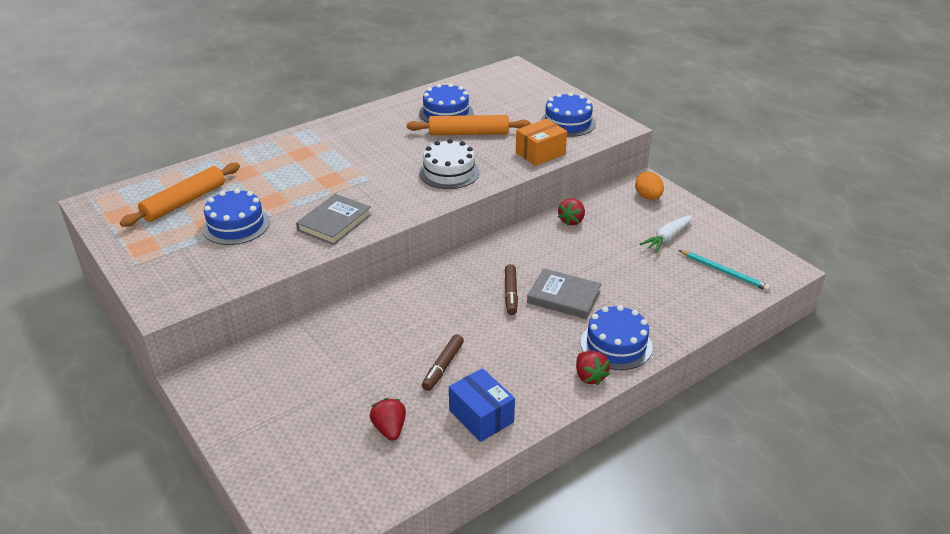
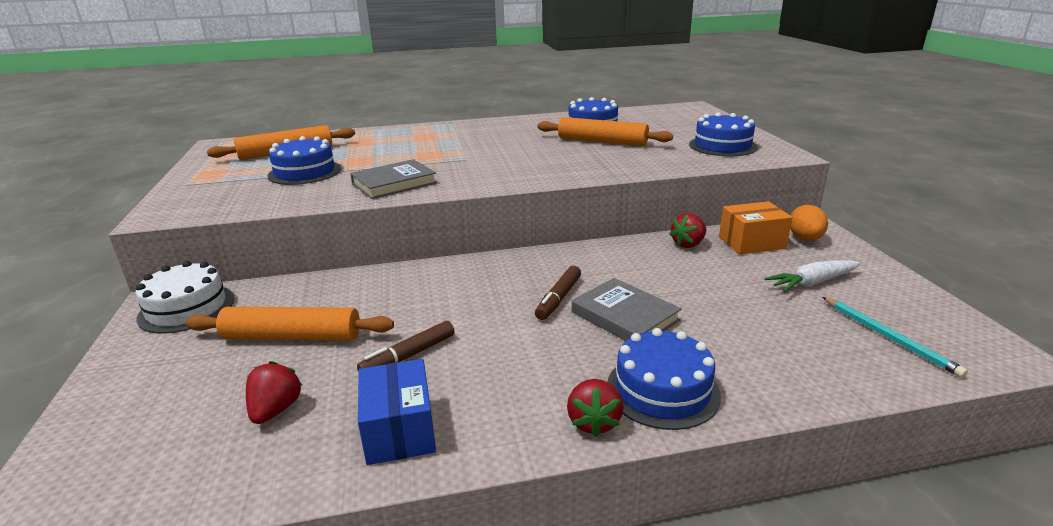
camera: 25 degrees right, 10 degrees down
white cake [419,139,480,189] -> white cake moved to [136,261,235,334]
orange box [516,119,567,166] -> orange box moved to [719,201,792,255]
none -> orange rolling pin [185,307,394,341]

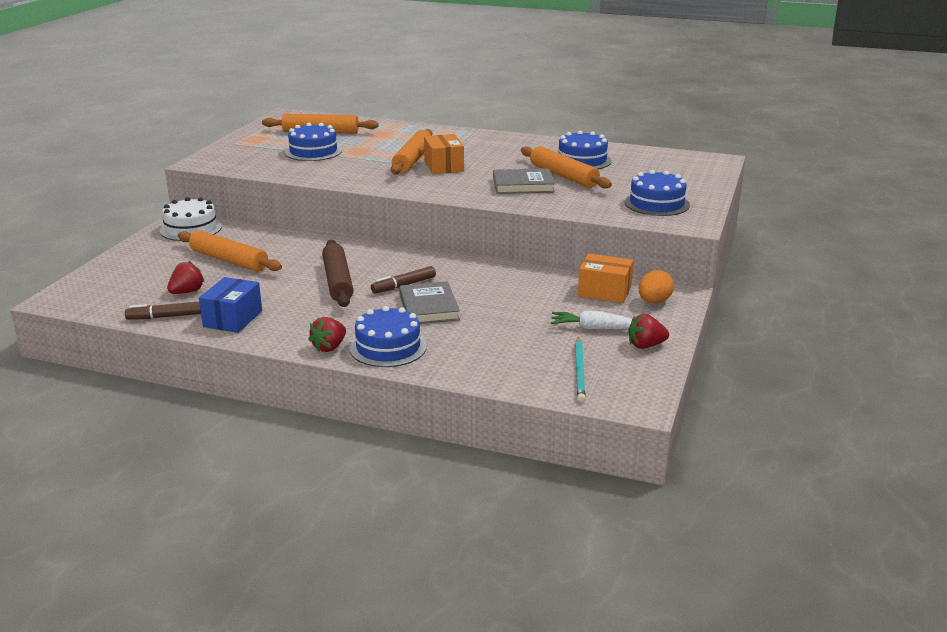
camera: 30 degrees right, 0 degrees up
grey book [350,159,437,199] -> grey book moved to [493,169,555,194]
brown marker [357,321,454,372] -> brown marker moved to [125,302,201,319]
red strawberry [669,213,706,248] -> red strawberry moved to [628,314,669,349]
none -> brown rolling pin [322,240,354,307]
none -> orange rolling pin [391,129,432,174]
none -> orange box [424,134,464,174]

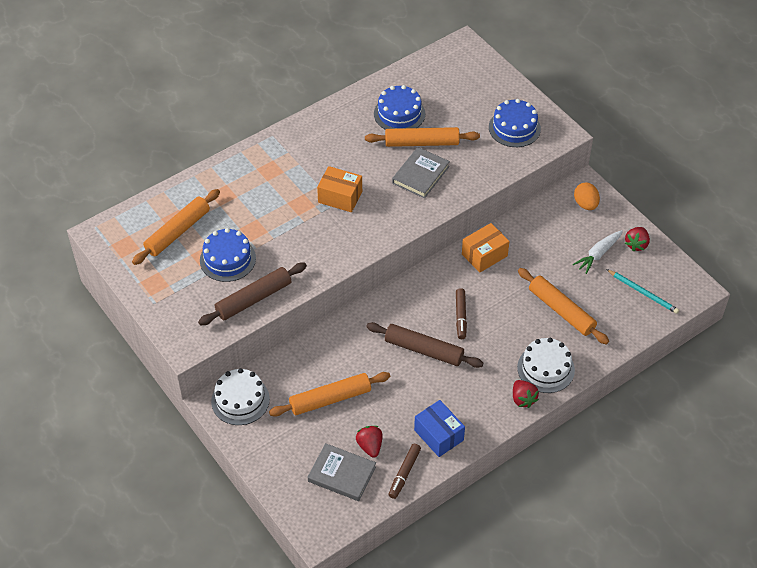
camera: 55 degrees left, 25 degrees up
blue cake [350,306,427,367] -> white cake [517,338,575,393]
orange rolling pin [391,129,432,174] -> orange rolling pin moved to [518,268,609,344]
grey book [399,281,460,324] -> grey book moved to [308,443,376,501]
orange box [578,253,633,303] -> orange box moved to [462,223,509,273]
none -> brown rolling pin [198,262,307,325]

